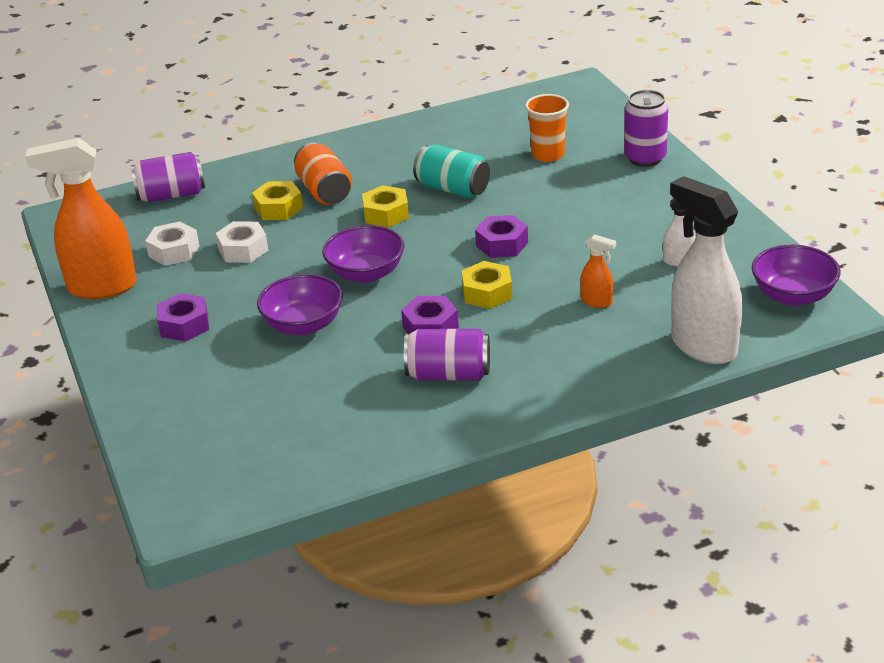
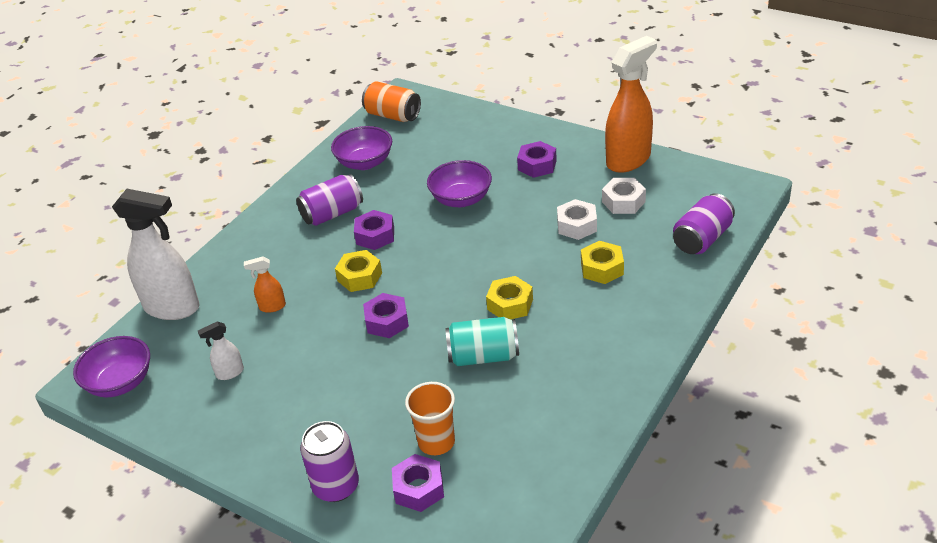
camera: 145 degrees right, 5 degrees up
orange can [294,142,352,205] -> orange can moved to [362,81,421,122]
purple bowl [322,225,404,283] -> purple bowl moved to [331,126,392,170]
none -> purple nut [392,454,444,512]

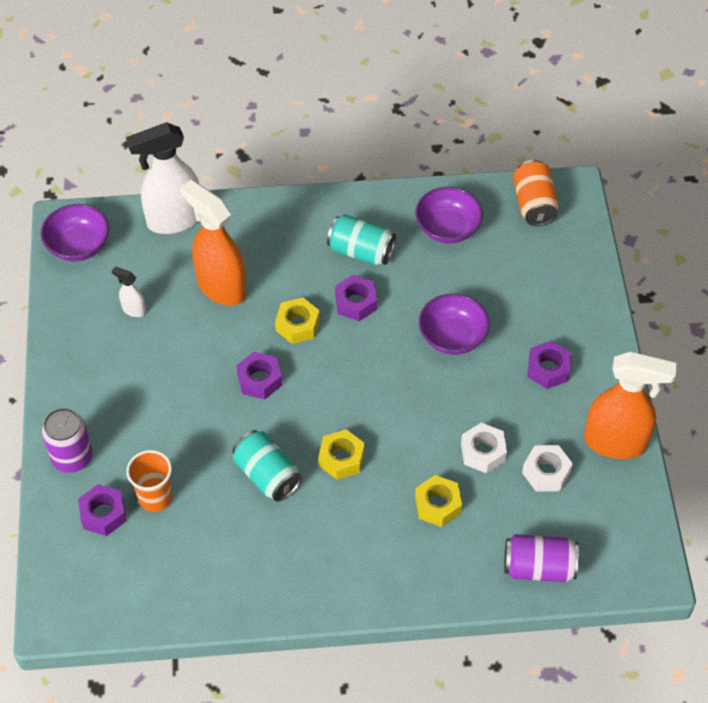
camera: 50 degrees right, 15 degrees up
white spray bottle [112,189,200,320] -> white spray bottle turned 90 degrees clockwise [126,122,199,234]
orange spray bottle [244,256,286,313] -> orange spray bottle [180,180,246,306], size x2.25
purple can [296,174,363,226] -> turquoise can [327,214,396,265]

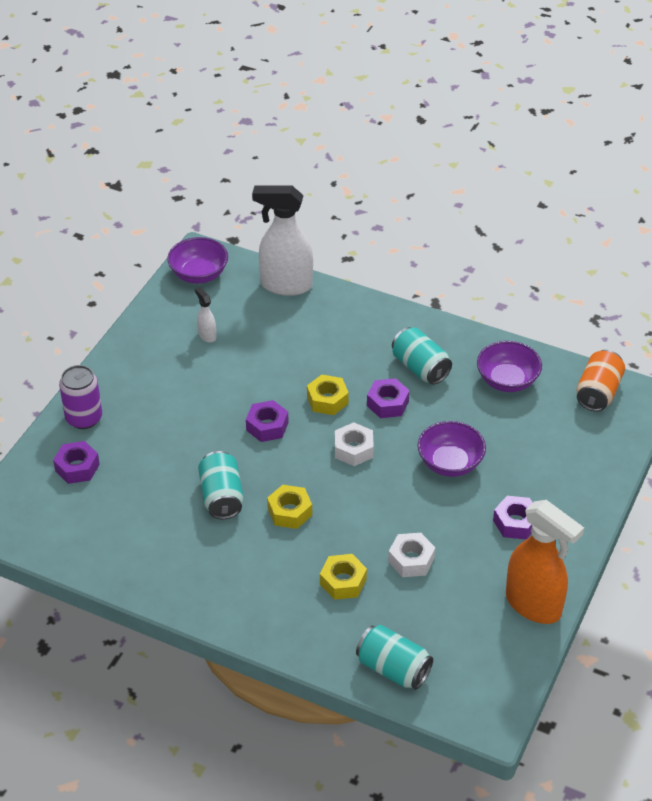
camera: 30 degrees right, 10 degrees down
orange cup [126,450,172,512] -> none
orange spray bottle [180,180,246,306] -> none
purple can [504,534,579,582] -> turquoise can [356,625,433,690]
white nut [522,445,573,491] -> white nut moved to [335,422,374,466]

